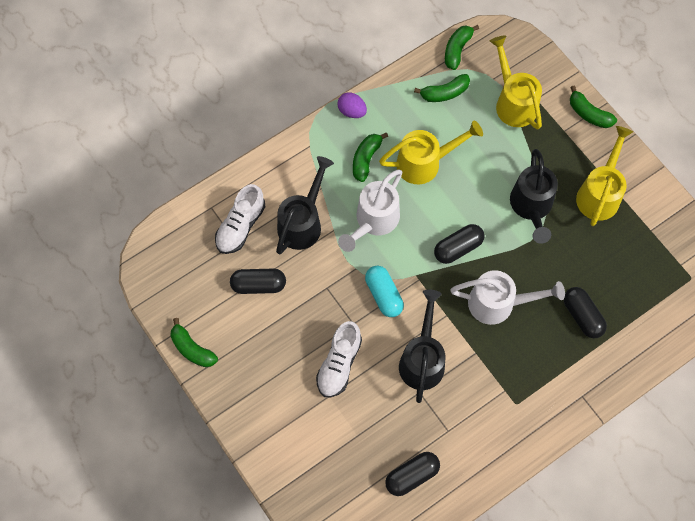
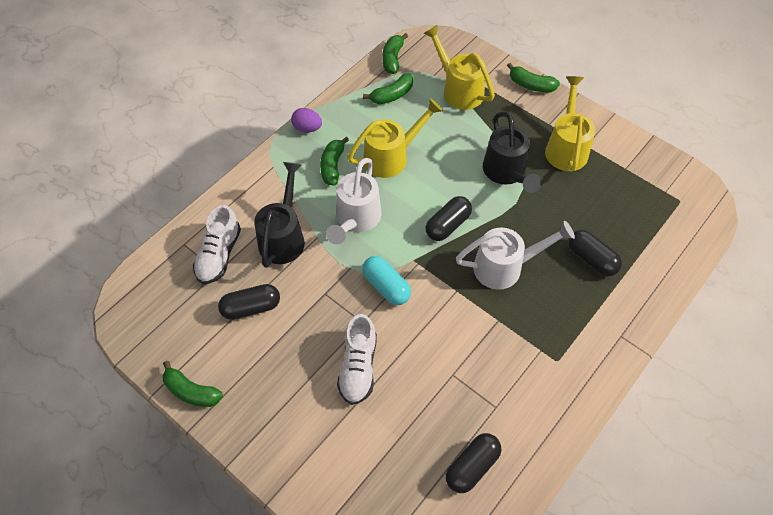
camera: 15 degrees left, 10 degrees down
black watering can [399,289,445,403] -> none

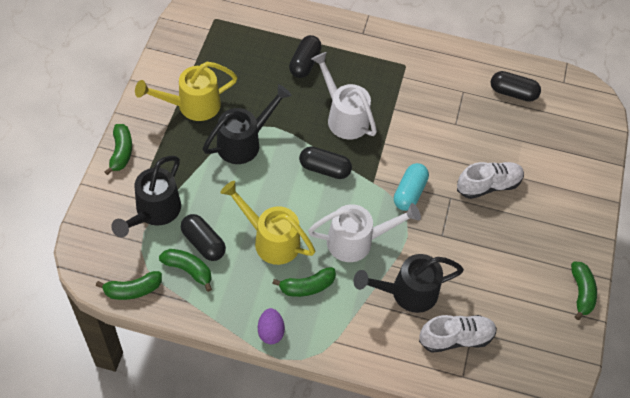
camera: 120 degrees left, 0 degrees up
black capsule [218,284,280,320] -> black capsule moved to [181,214,226,261]
yellow watering can [424,25,495,110] -> black watering can [111,156,181,237]

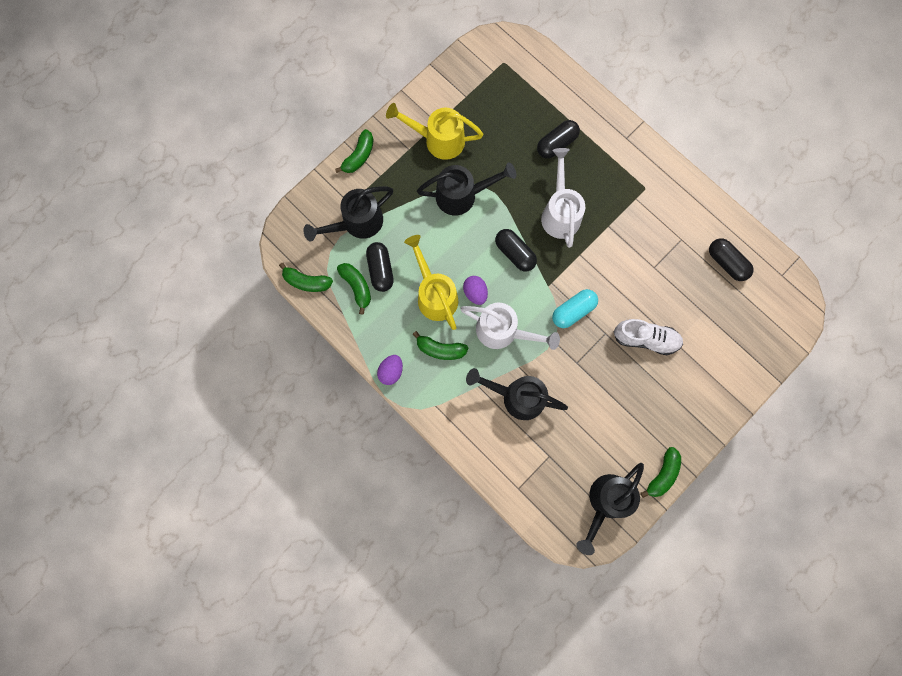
camera: 35 degrees right, 20 degrees up
white shoe [419,315,497,353] -> none
none -> purple egg [463,276,488,305]
none -> black watering can [576,463,644,555]

